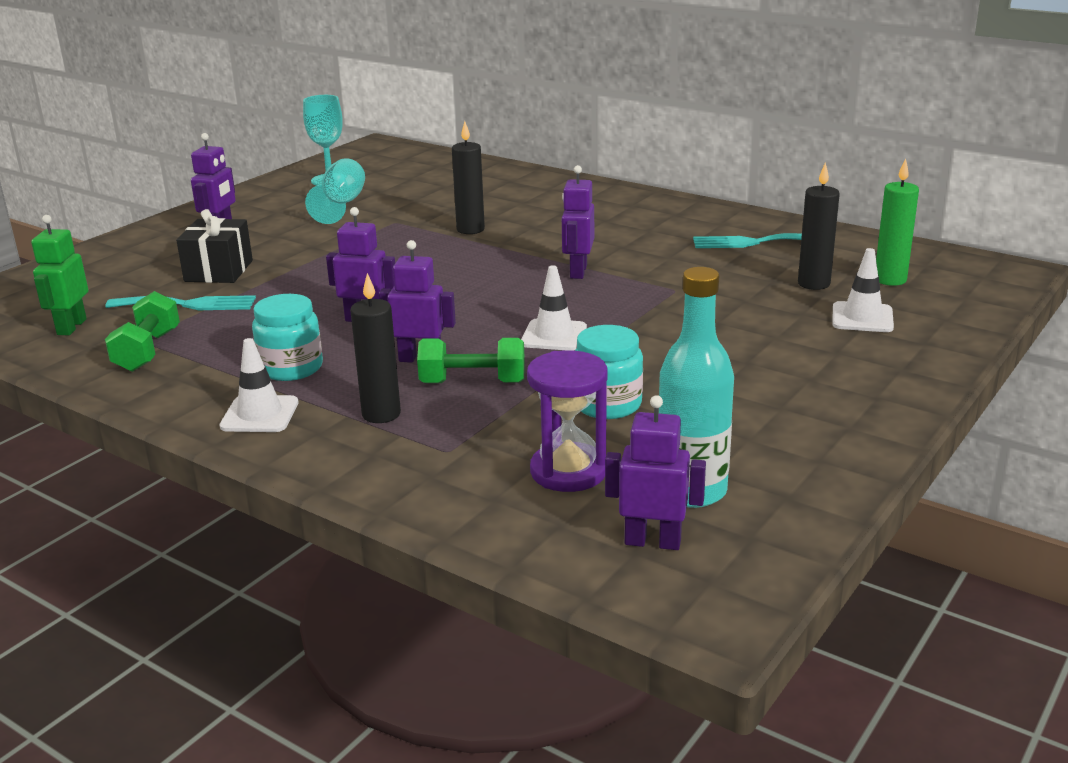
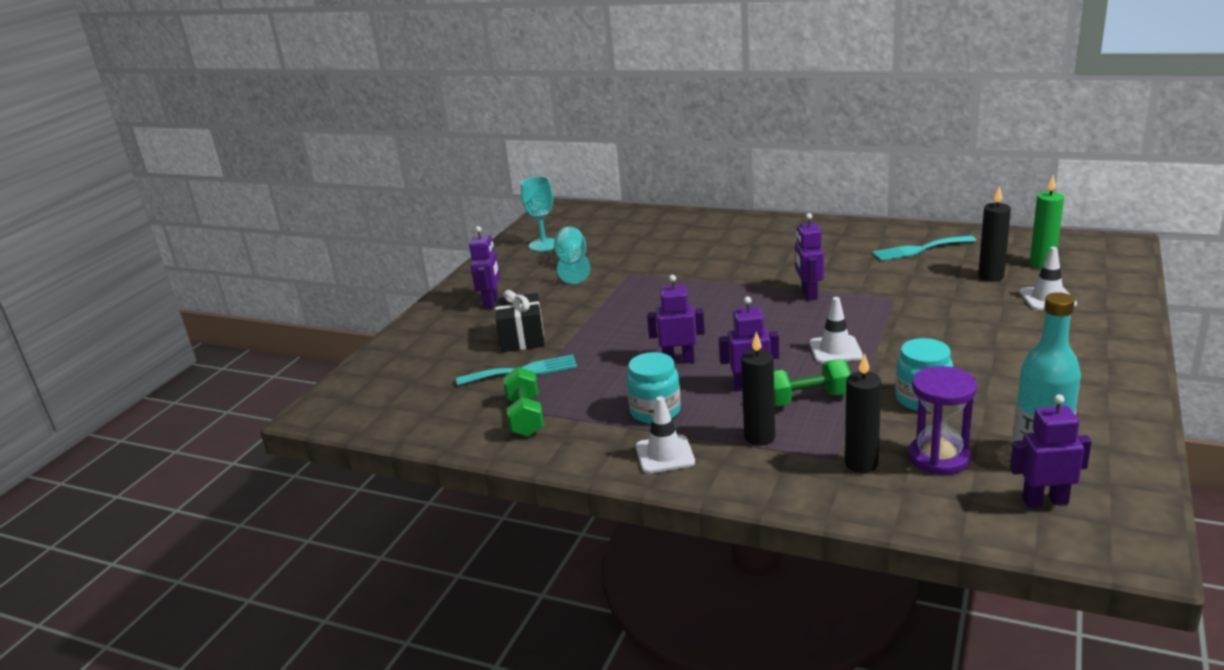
camera: 10 degrees left, 0 degrees up
green robot [31,215,88,335] -> none
black candle [452,121,485,234] -> black candle moved to [845,353,881,473]

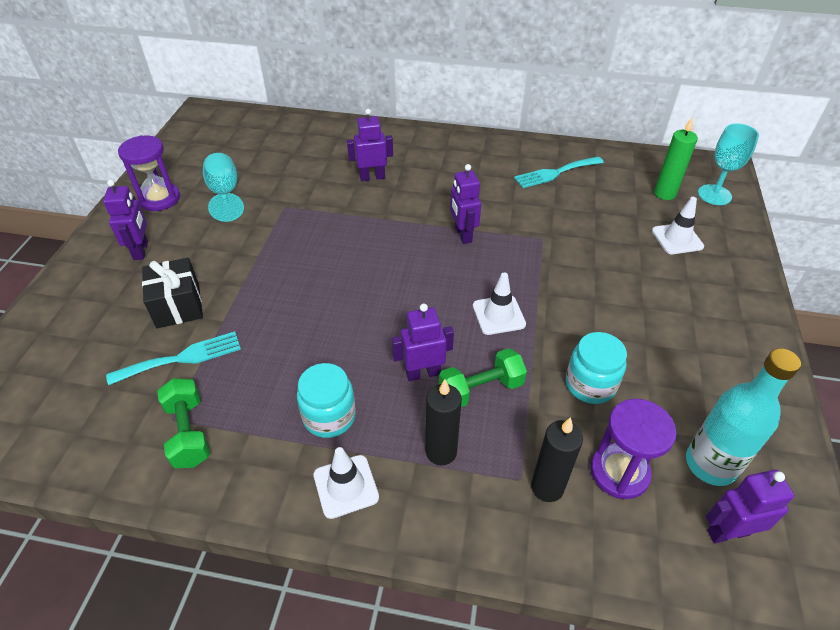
camera: 15 degrees left, 20 degrees up
turquoise goblet [521,176,555,251] -> turquoise goblet moved to [698,123,759,205]
purple robot [647,275,705,364] -> purple robot moved to [347,109,393,181]
black candle [978,186,1011,281] -> none
none -> purple hourglass [118,135,180,211]

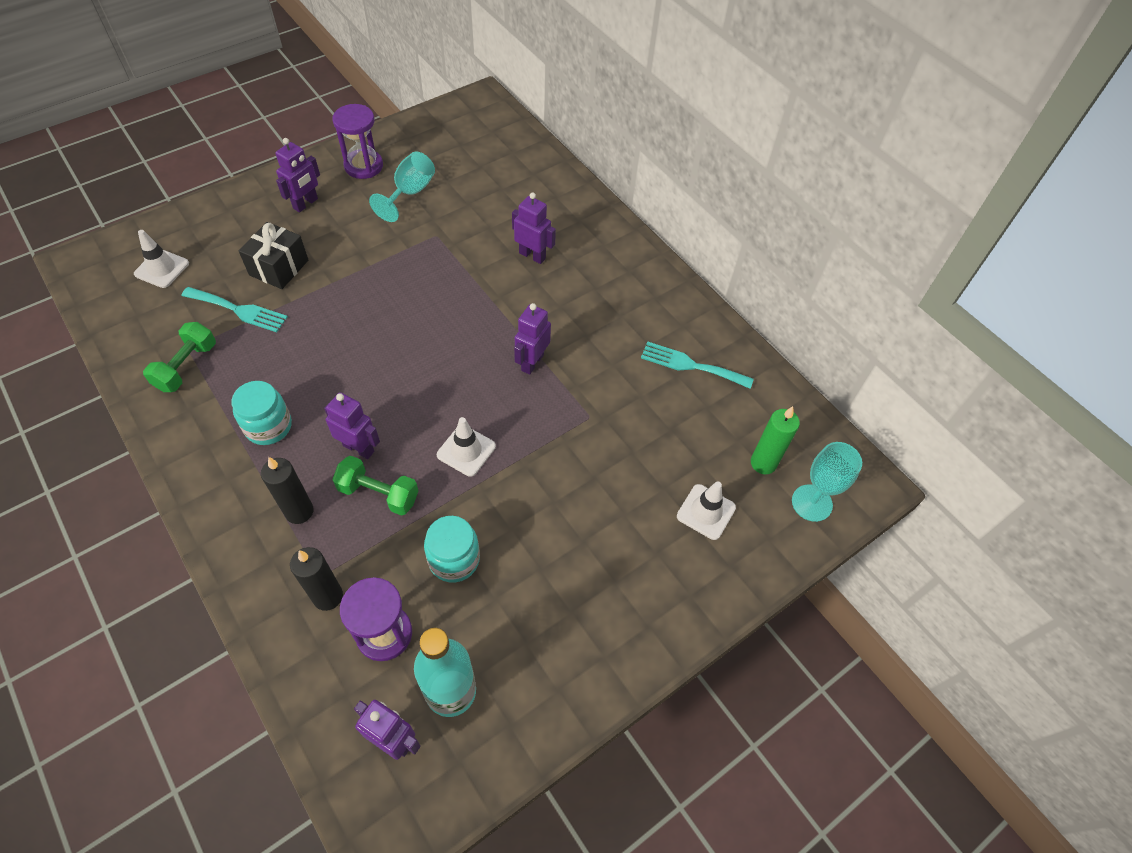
camera: 40 degrees right, 10 degrees up
white traffic cone [313,447,379,519] -> white traffic cone moved to [134,230,189,288]

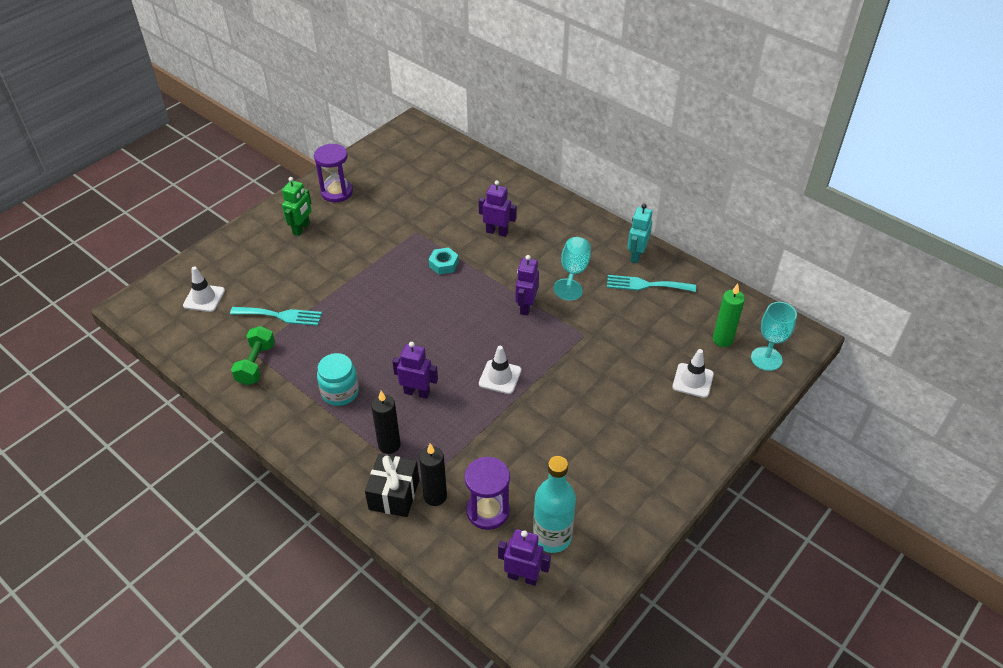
camera: 10 degrees left, 10 degrees down
black gift [239,222,308,289] -> black gift moved to [365,454,419,517]
purple robot [275,138,320,213] -> green robot [282,177,312,236]
green dumbbell [332,456,418,516] -> none
turquoise goblet [369,151,435,222] -> turquoise goblet moved to [554,237,591,300]
turquoise jar [424,516,480,583] -> none
none -> turquoise nut [429,247,459,275]
none -> turquoise robot [627,204,652,264]

